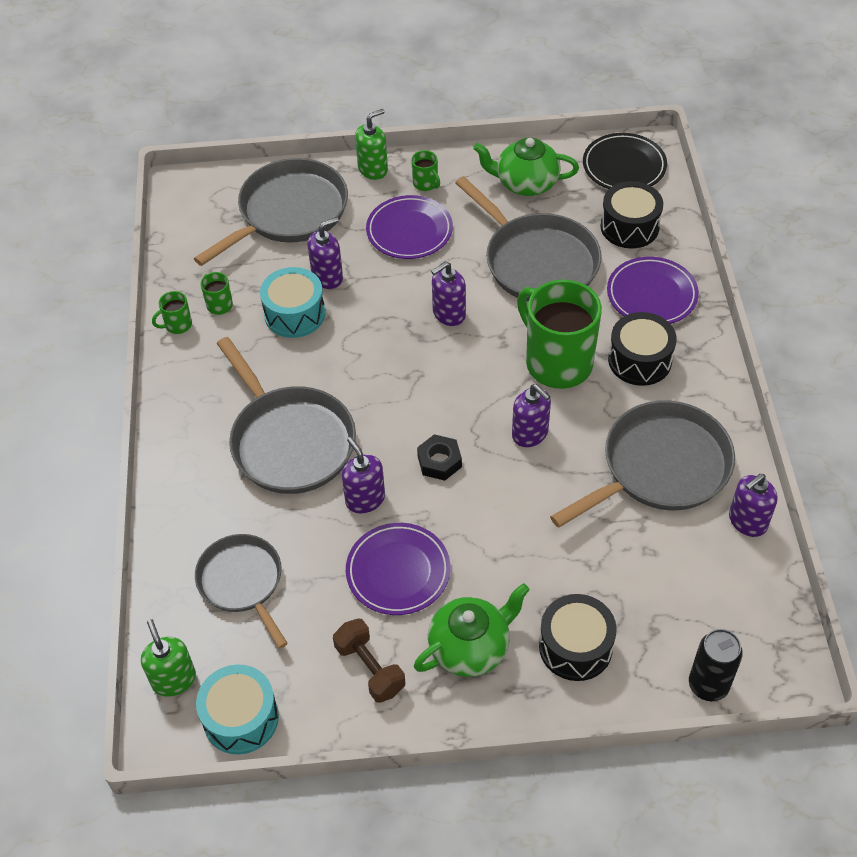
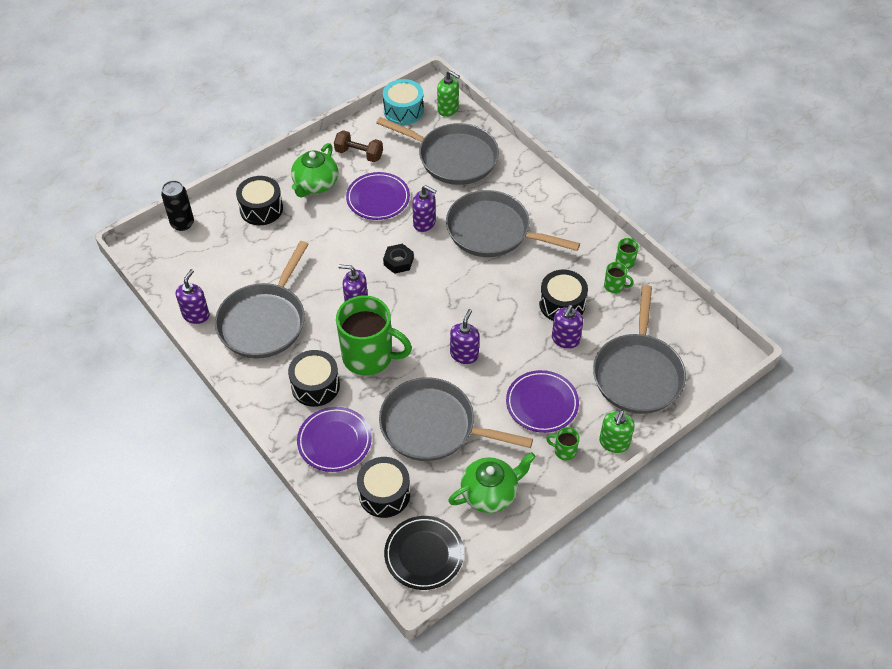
camera: 145 degrees right, 0 degrees up
grey pan [195,534,288,649] -> grey pan [376,117,499,185], size x1.55
turquoise drum [260,267,325,338] -> black drum [539,270,588,321]

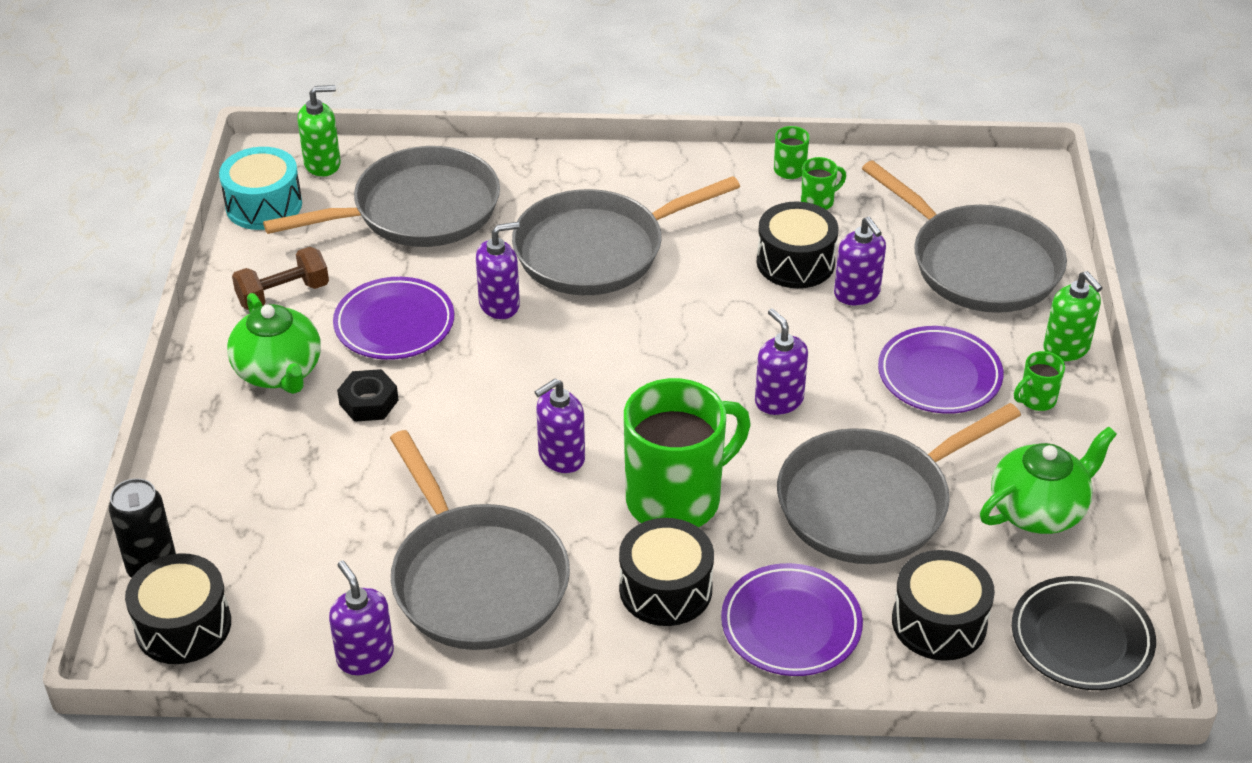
camera: 50 degrees left, 10 degrees down
black drum [236,176,283,225] -> black drum moved to [125,553,231,664]
black nut [383,244,414,274] -> black nut moved to [337,369,398,422]
green teapot [448,452,536,513] -> green teapot turned 45 degrees clockwise [980,426,1117,534]

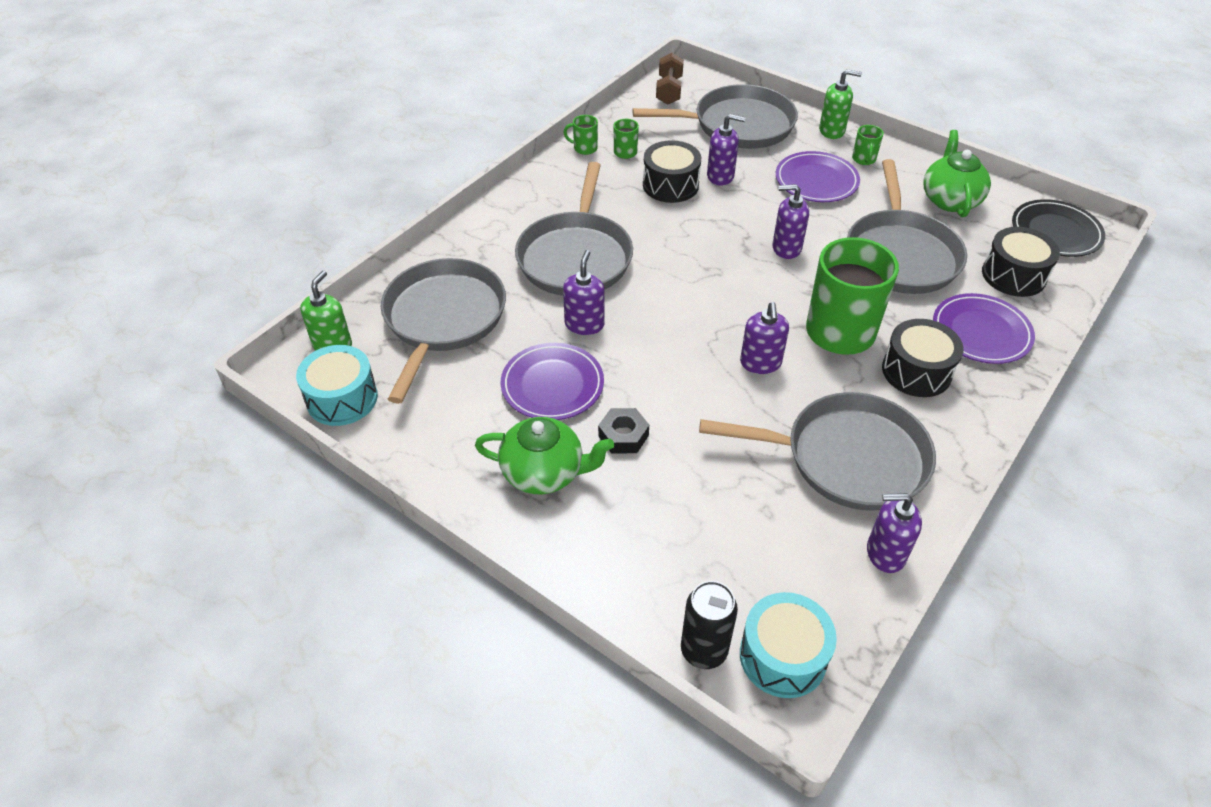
camera: 55 degrees left, 5 degrees up
black drum [125,553,231,664] -> turquoise drum [740,592,837,698]
brown dumbbell [232,247,329,310] -> brown dumbbell moved to [656,53,684,105]

